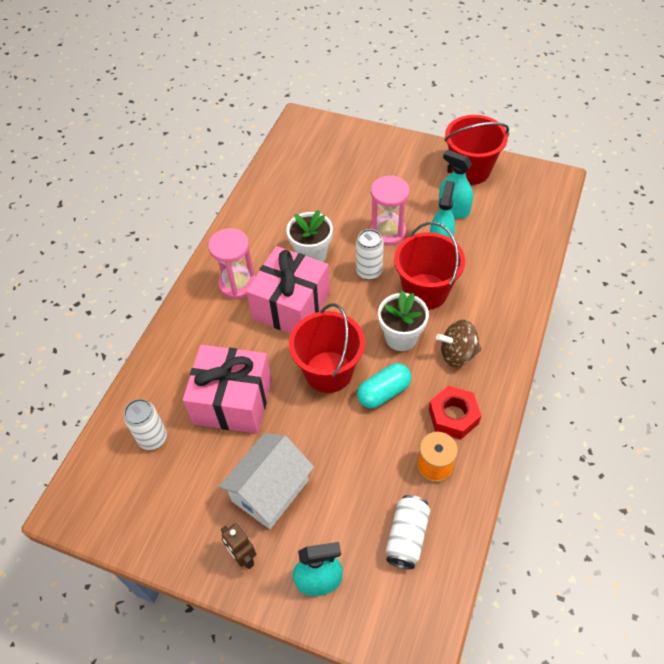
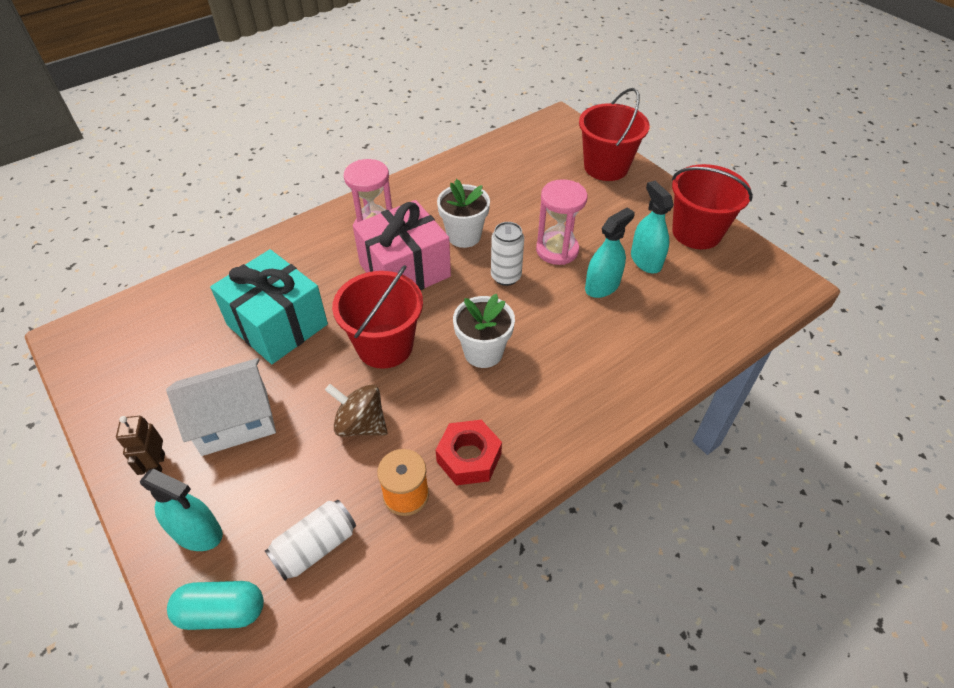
camera: 30 degrees right, 5 degrees down
white can [124,399,167,450] -> none
pink gift [183,345,272,434] -> turquoise gift [210,249,328,364]
turquoise capsule [357,363,412,408] -> turquoise capsule moved to [167,581,264,630]
red bucket [394,222,465,310] -> red bucket moved to [579,88,650,181]
brown spinning top [436,320,481,367] -> brown spinning top moved to [325,384,388,437]

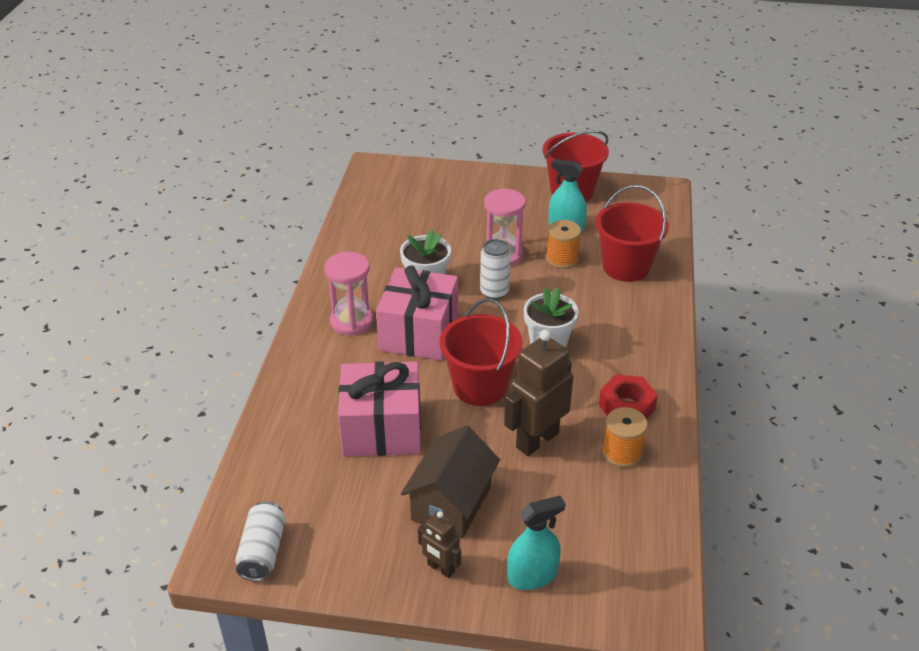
camera: 45 degrees left, 10 degrees down
white house [166,358,276,456] -> brown house [401,425,500,538]
turquoise capsule [167,581,264,630] -> none
turquoise gift [210,249,328,364] -> pink gift [338,361,421,456]
white can [265,500,356,581] -> white can moved to [235,501,286,581]
brown spinning top [325,384,388,437] -> brown robot [504,330,573,456]
red bucket [579,88,650,181] -> red bucket moved to [595,185,669,282]
turquoise spray bottle [585,208,635,298] -> orange spool [546,220,581,269]

